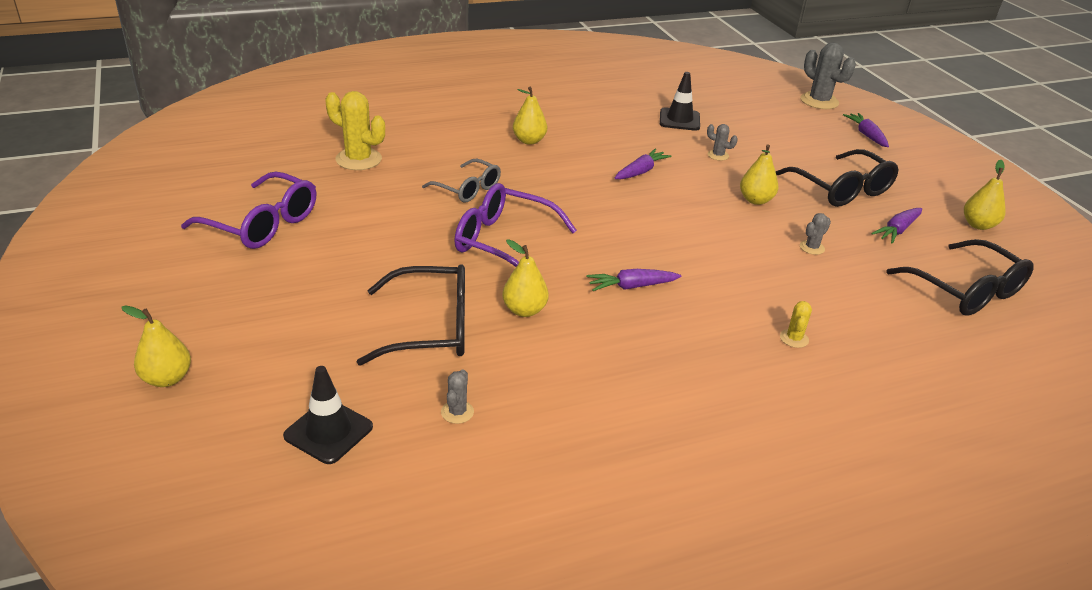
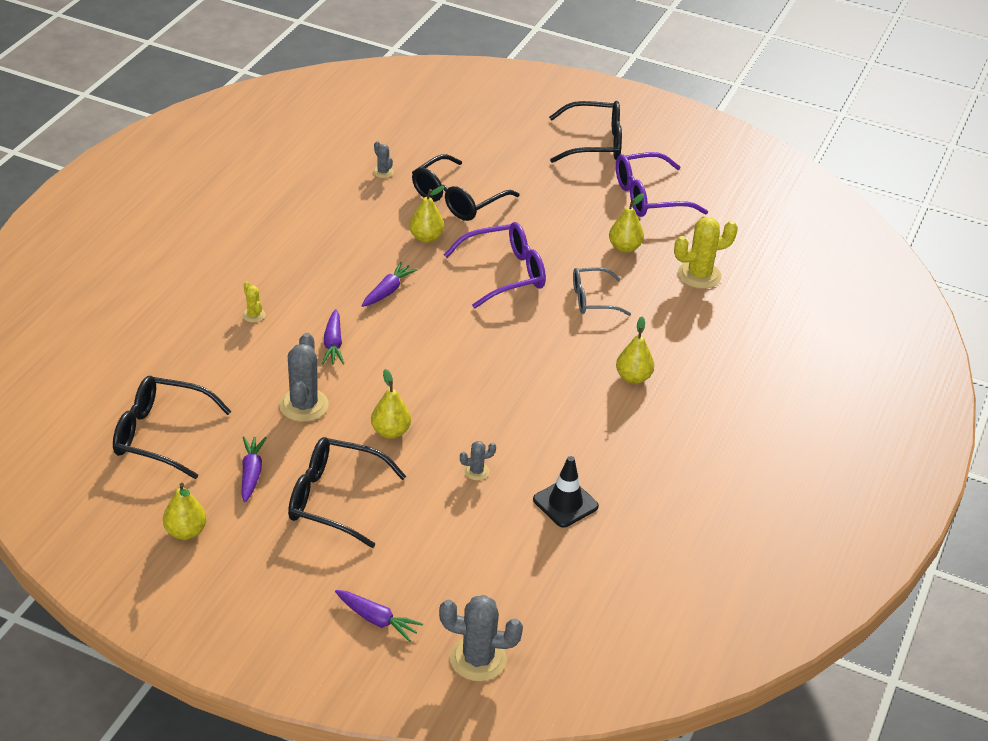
camera: 135 degrees right, 5 degrees up
yellow pear [121,305,191,387] -> yellow pear moved to [609,193,644,253]
black traffic cone [283,366,373,464] -> none
purple carrot [615,149,672,179] -> purple carrot moved to [322,309,344,365]
grey cactus [800,213,831,255] -> grey cactus [279,333,329,422], size x2.00
none -> black glasses [549,101,622,163]

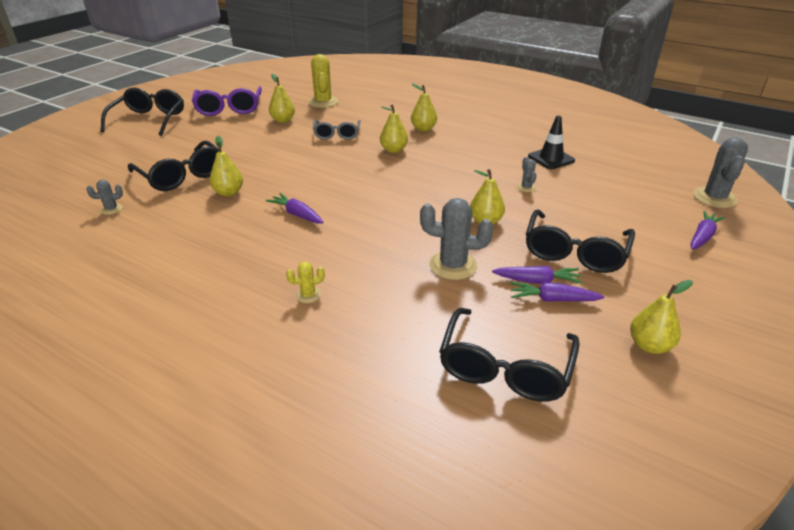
camera: 80 degrees left, 5 degrees down
purple carrot [322,309,344,365] -> purple carrot moved to [492,266,583,284]
purple glasses [444,222,546,308] -> none
none -> yellow pear [380,105,408,153]

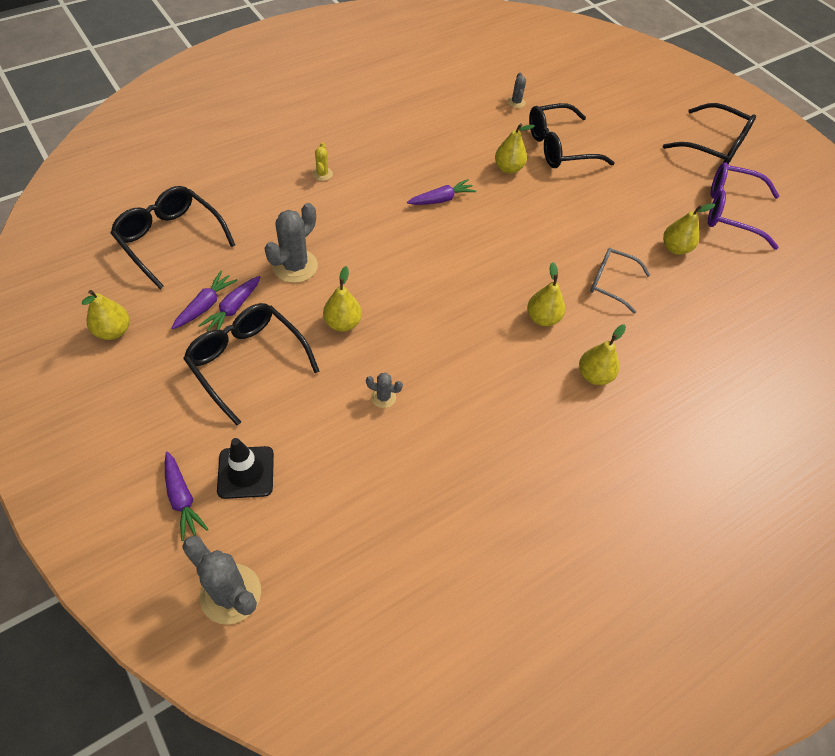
camera: 110 degrees right, 20 degrees up
yellow cactus [308,54,338,108] -> none
black traffic cone [528,115,575,169] -> black traffic cone moved to [217,438,274,499]

